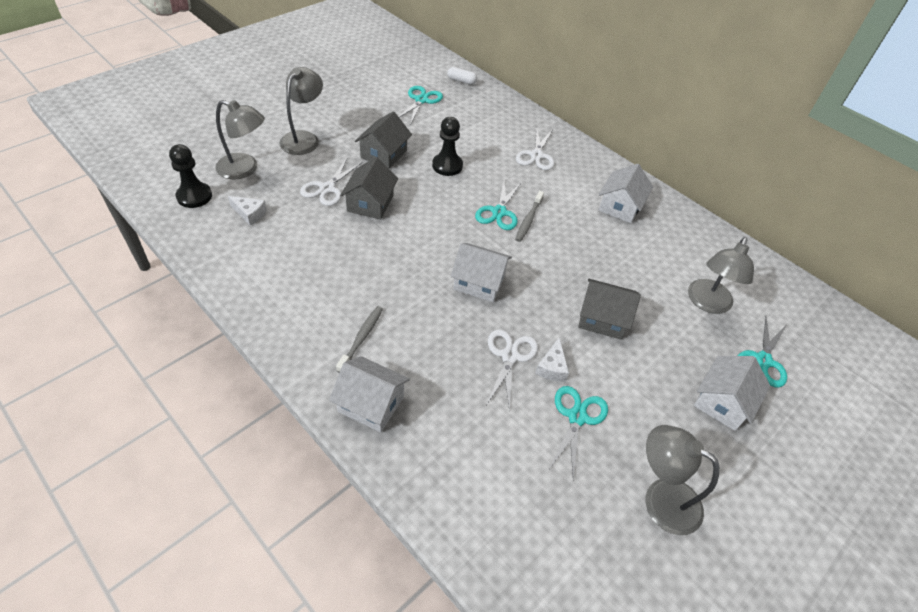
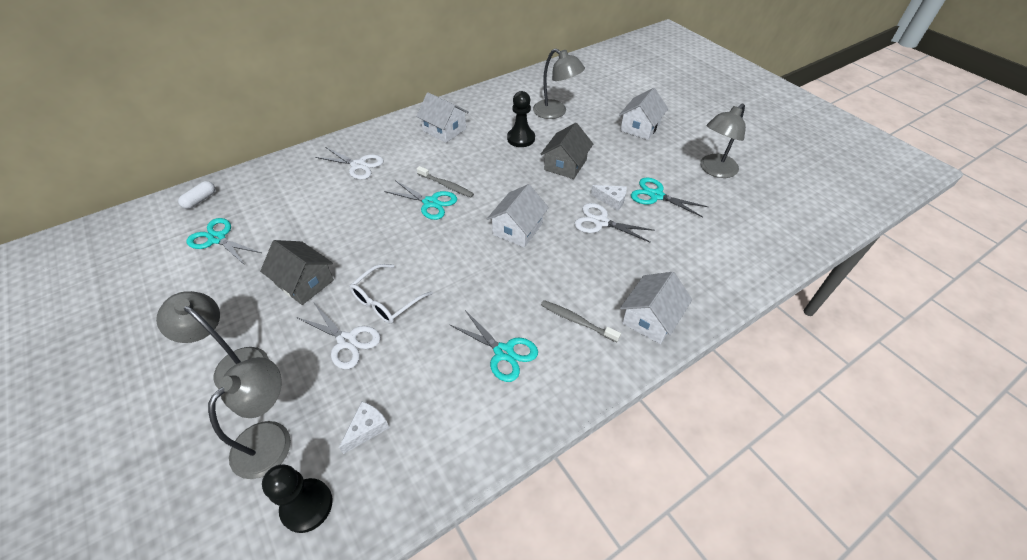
camera: 75 degrees left, 0 degrees up
grey house [340,157,398,220] -> white glasses [350,264,433,324]
black pawn [432,117,463,176] -> black pawn moved to [507,91,535,147]
white house [694,356,770,431] -> white house turned 75 degrees clockwise [619,88,668,140]
turquoise scissors [738,316,788,388] -> turquoise scissors moved to [449,310,538,382]

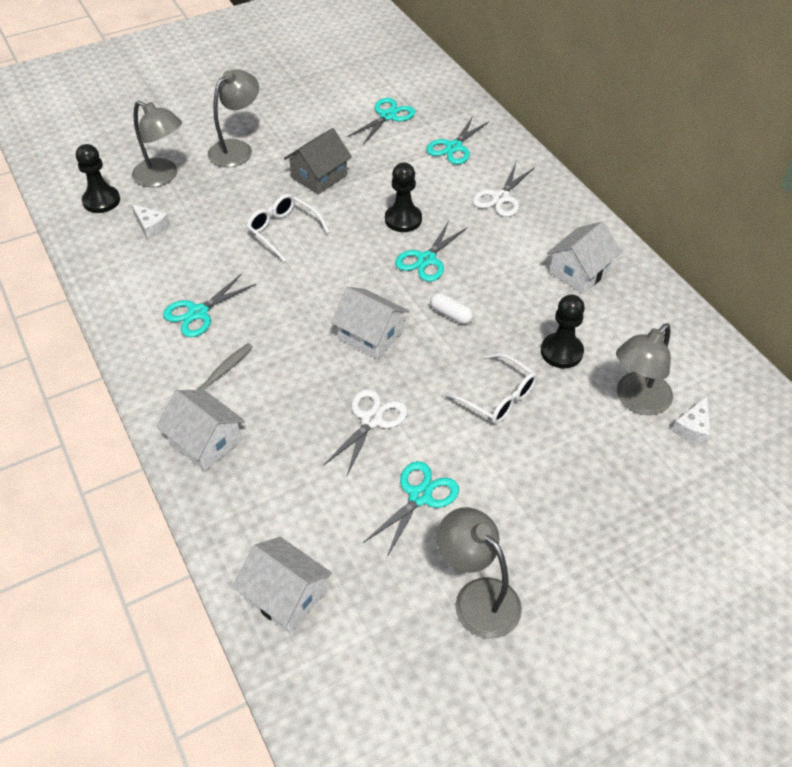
camera: 95 degrees right, 0 degrees up
white capsule [178,181,215,209] -> white capsule moved to [430,293,474,324]
white scissors [296,303,381,369] -> none
grey toothbrush [417,166,474,197] -> none
grey house [540,123,593,179] -> white glasses [443,353,537,424]
white cheese [591,185,627,211] -> white cheese moved to [672,396,711,445]
white house [619,88,668,140] -> white house moved to [233,537,332,633]
none -> black pawn [385,163,422,232]
none -> turquoise scissors [426,116,490,164]

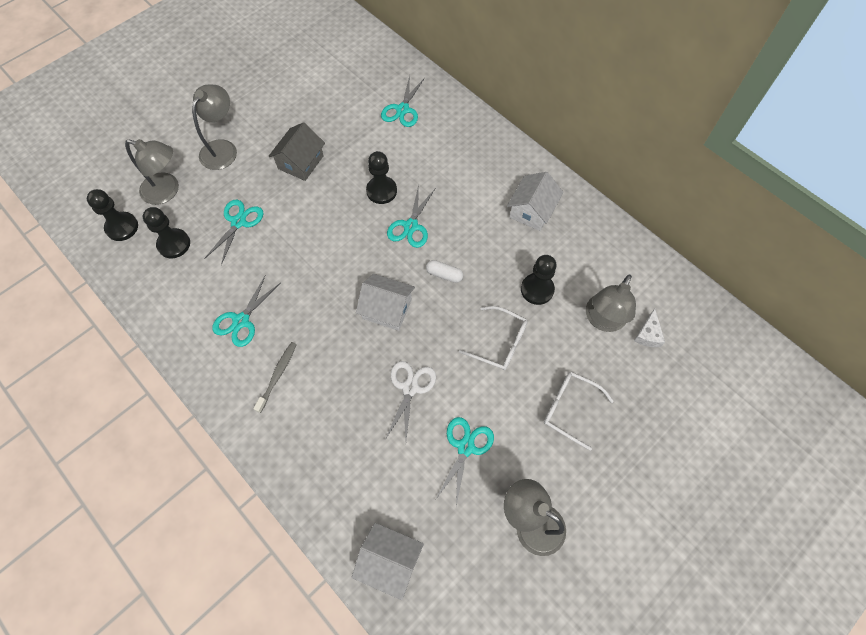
camera: 15 degrees left, 15 degrees up
white cheese [131,204,170,239] -> black pawn [143,207,190,258]
white house [156,390,245,471] -> none
white glasses [246,194,329,262] -> white glasses moved to [544,372,614,450]
turquoise scissors [347,98,415,145] -> turquoise scissors moved to [204,200,264,265]
white scissors [472,163,535,217] -> none

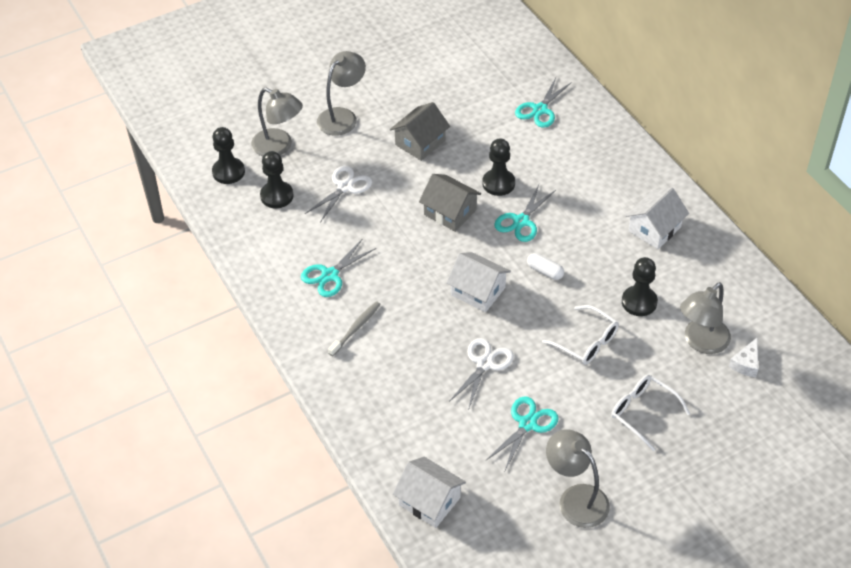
camera: 15 degrees right, 15 degrees down
turquoise scissors [204,200,264,265] -> white scissors [305,166,372,222]
none -> grey house [419,174,481,232]

